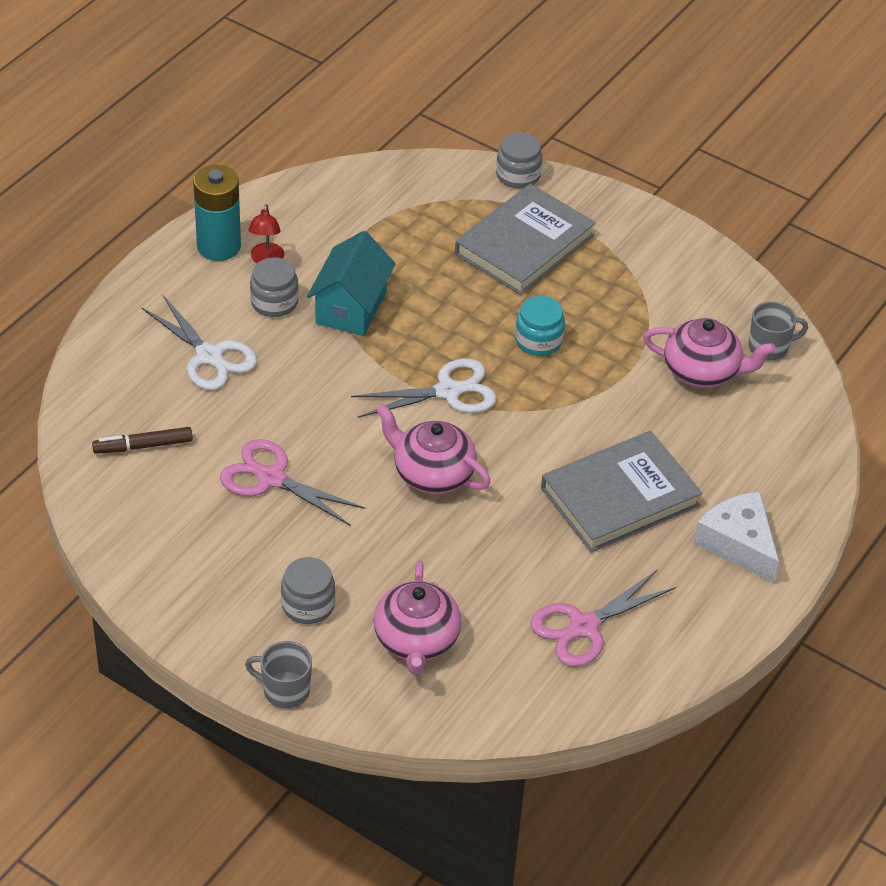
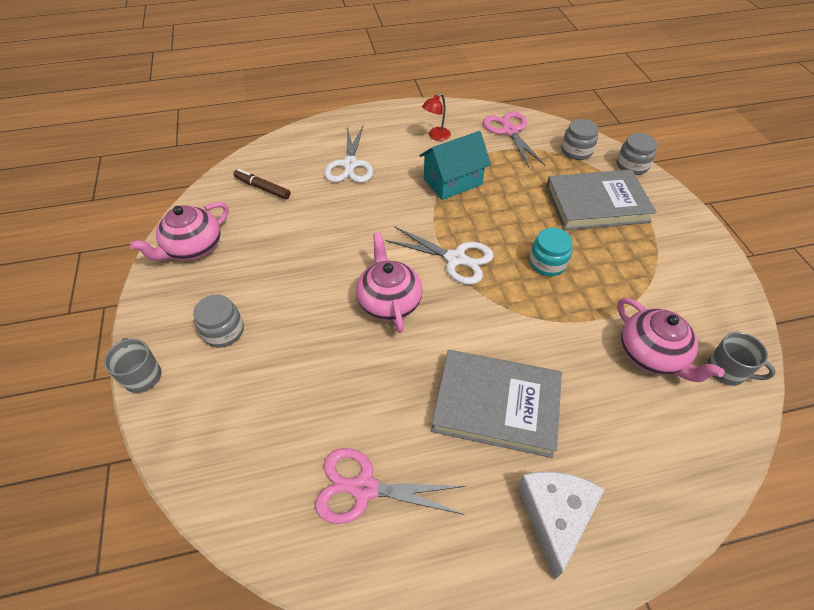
camera: 45 degrees right, 5 degrees up
turquoise battery [193,165,241,261] -> none
pink scissors [220,439,366,526] -> pink scissors moved to [483,111,545,167]
grey jar [250,257,299,317] -> grey jar moved to [561,119,598,160]
pink teapot [374,561,461,675] -> pink teapot moved to [130,202,229,261]

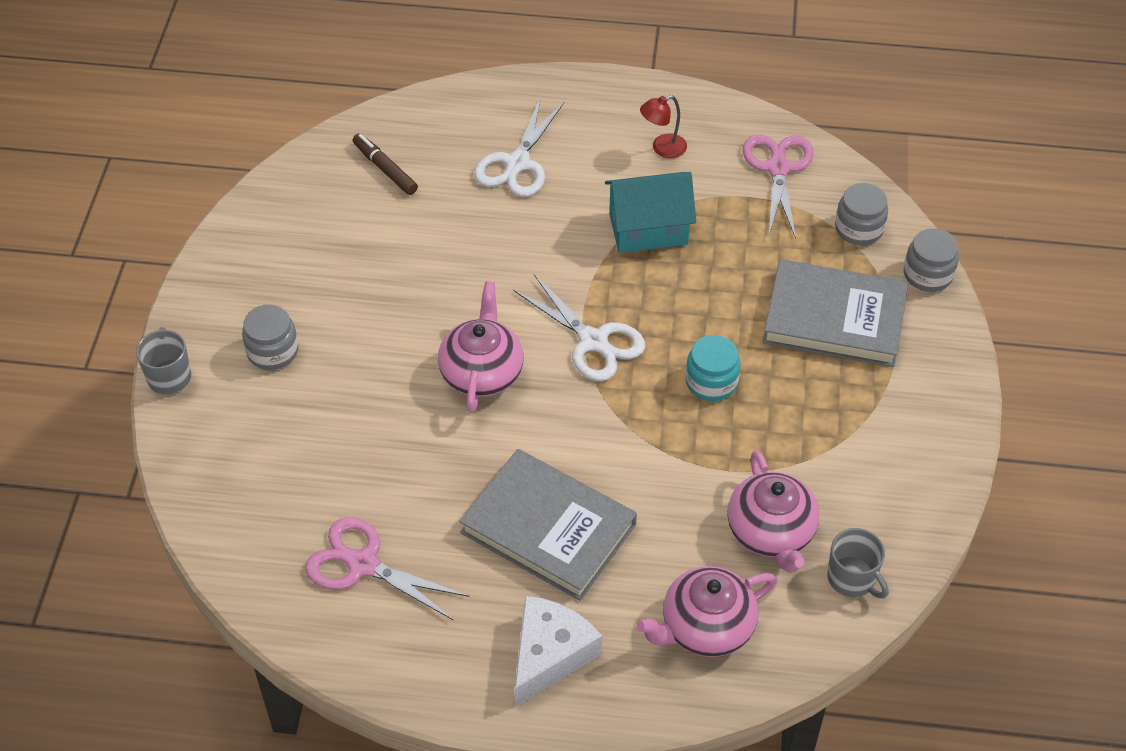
camera: 20 degrees right, 0 degrees up
pink teapot [130,202,229,261] -> pink teapot moved to [636,566,777,657]

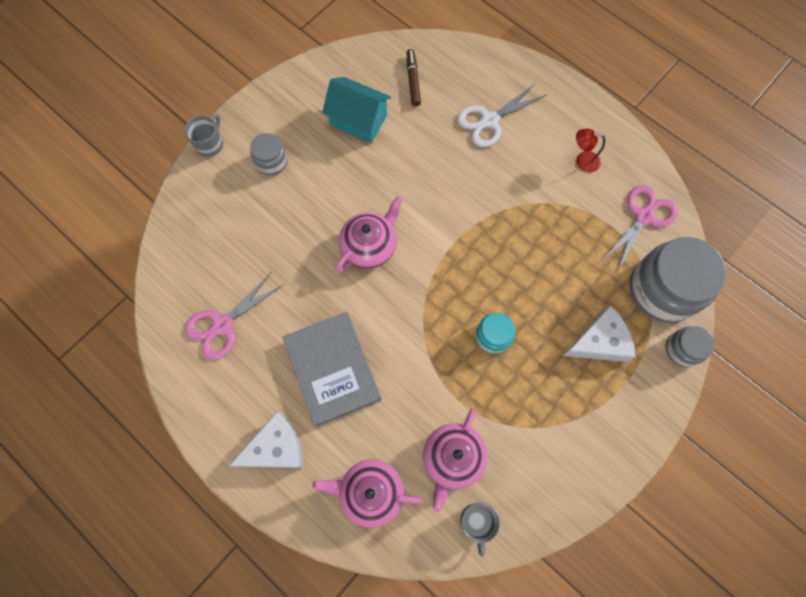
camera: 35 degrees right, 20 degrees up
pink scissors [305,517,469,621] -> pink scissors turned 105 degrees counterclockwise [185,272,283,360]
white scissors [514,274,645,381] -> none
turquoise house [605,172,696,253] -> turquoise house moved to [322,77,391,143]
grey book [763,259,908,367] -> white cheese [563,305,635,362]
grey jar [835,183,888,245] -> grey jar [630,237,726,323], size x2.01

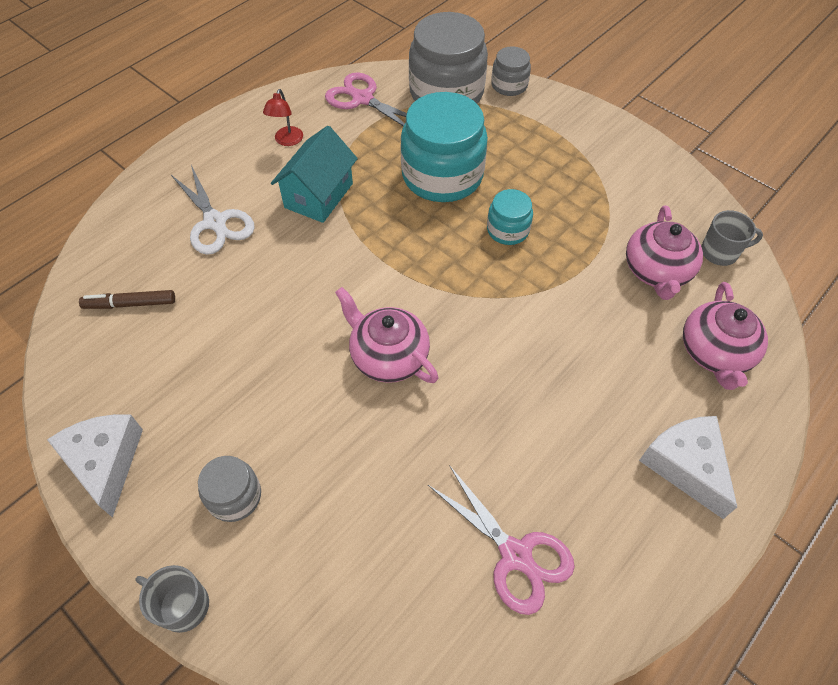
camera: 90 degrees left, 15 degrees down
grey book [283,312,382,427] -> none
turquoise house [322,77,391,143] -> turquoise house moved to [271,126,358,223]
pink teapot [423,408,487,512] -> pink teapot turned 75 degrees clockwise [626,205,703,300]
white cheese [563,305,635,362] -> white cheese moved to [47,414,143,518]
none -> turquoise jar [400,92,488,202]

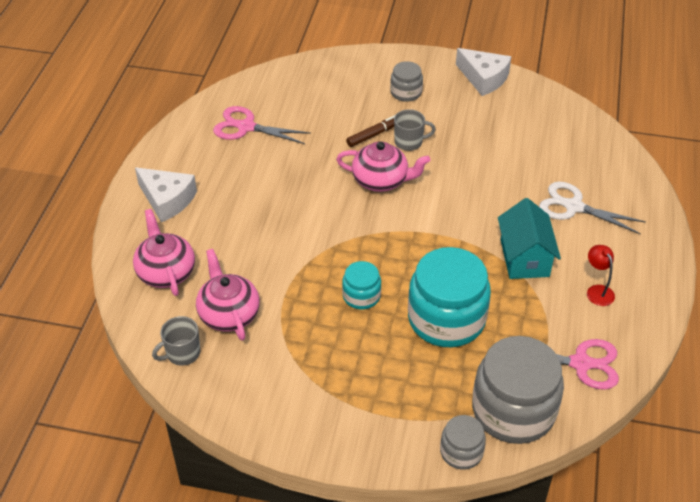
camera: 150 degrees right, 10 degrees down
brown marker [79,290,175,309] -> brown marker moved to [346,115,395,147]
grey mug [136,565,209,633] -> grey mug moved to [394,109,436,151]

